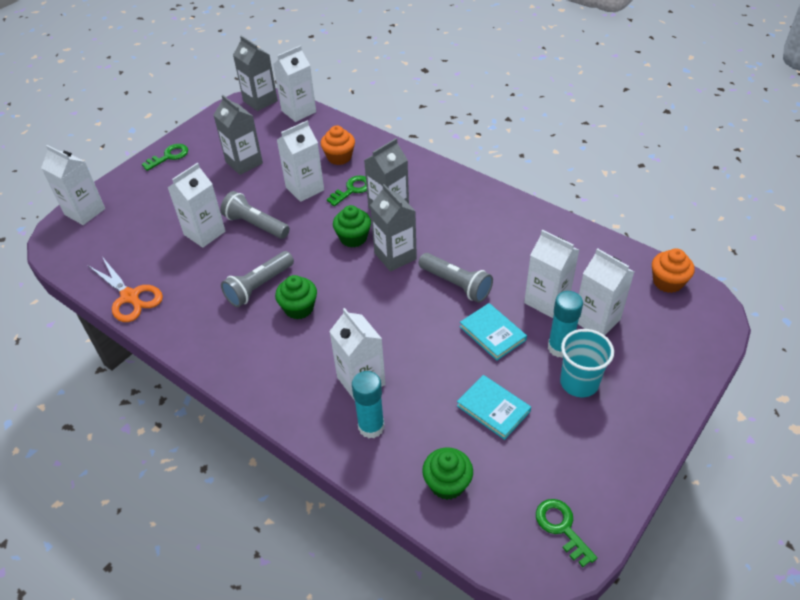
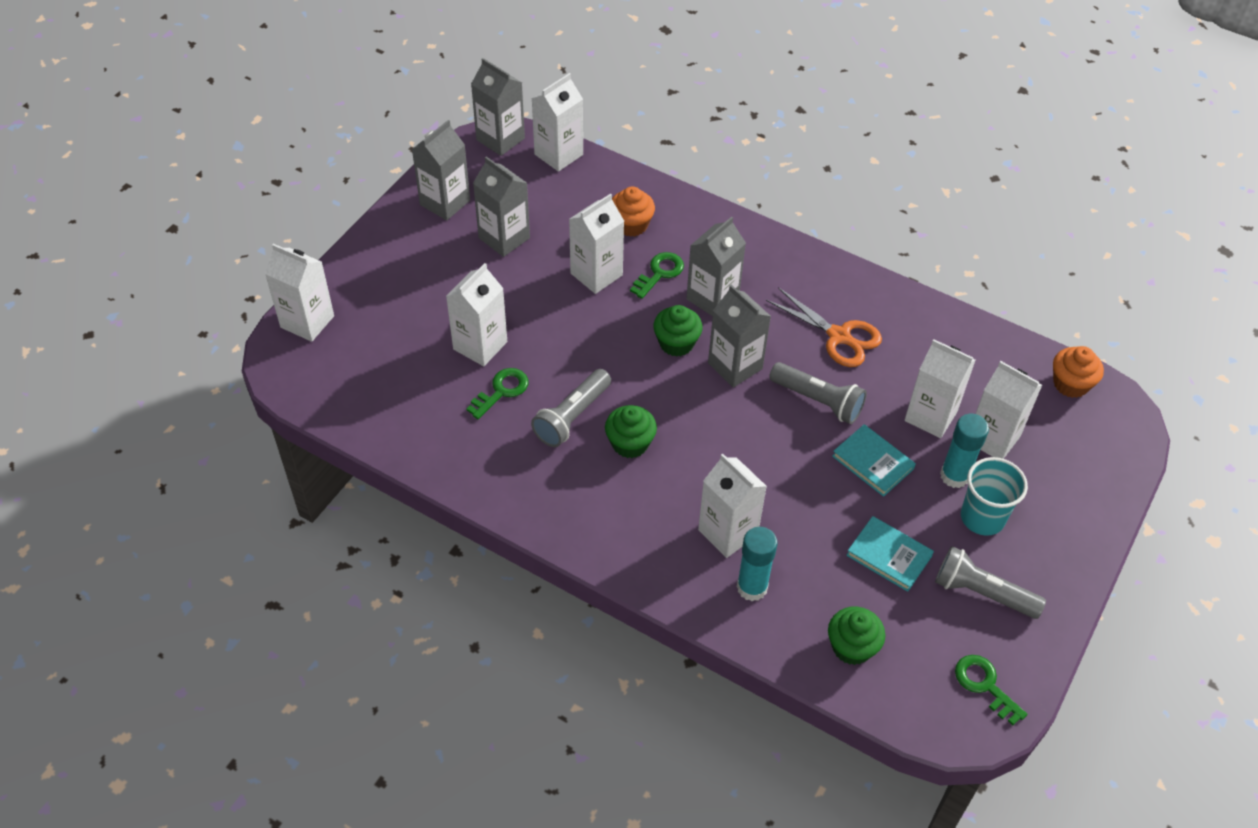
camera: 10 degrees left, 5 degrees up
orange scissors [89,258,163,322] -> orange scissors moved to [766,287,882,367]
green key [142,144,188,171] -> green key moved to [466,368,528,419]
grey flashlight [220,191,290,239] -> grey flashlight moved to [935,546,1046,619]
none -> grey carton [412,120,470,221]

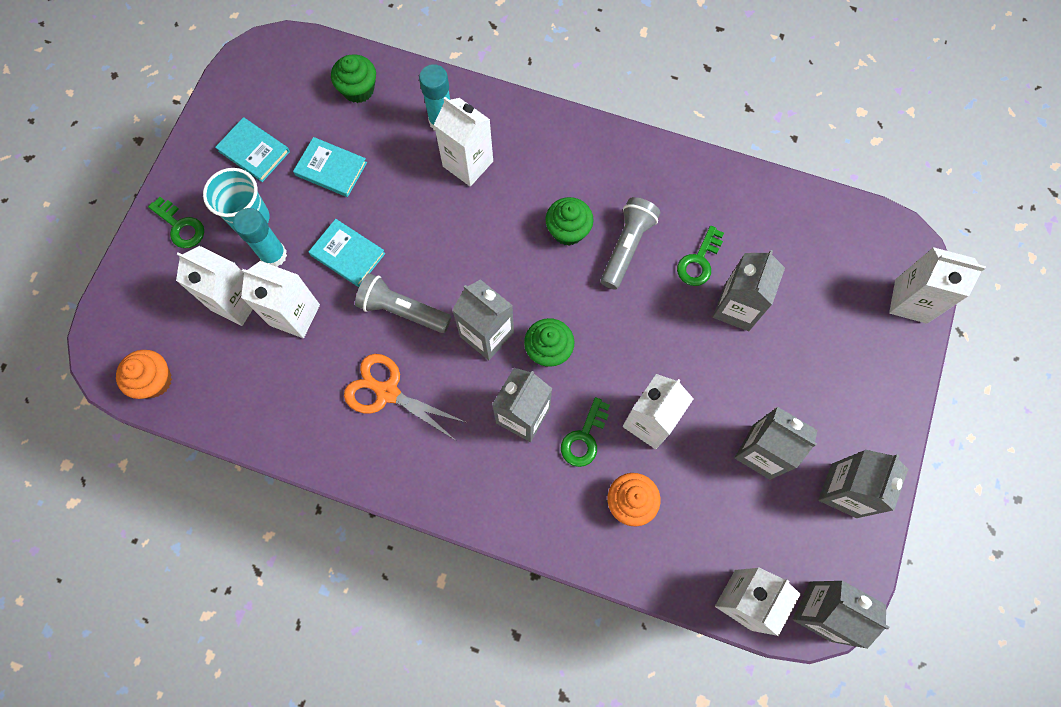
camera: 170 degrees right, 20 degrees up
white carton [446,263,507,366] -> grey carton [713,250,785,331]
grey flashlight [935,546,1046,619] -> turquoise book [215,117,290,182]
green key [955,655,1027,725] -> green key moved to [148,197,204,248]

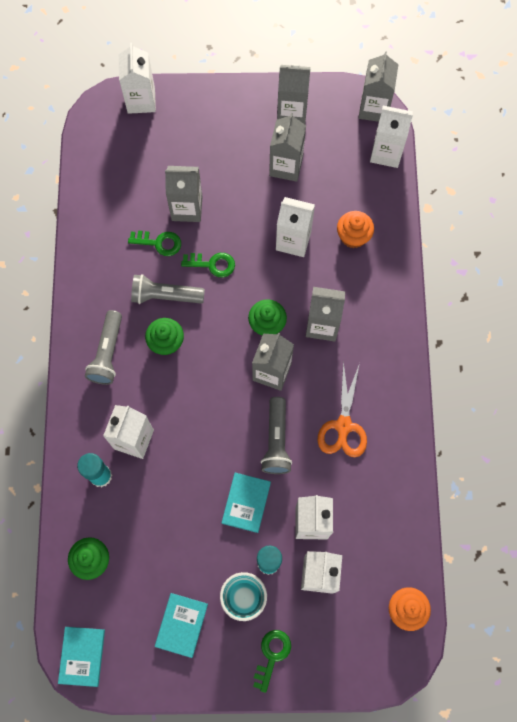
camera: 110 degrees left, 0 degrees up
turquoise book [293,137,367,197] -> turquoise book moved to [58,627,105,687]
green key [561,397,610,467] -> green key moved to [181,253,235,277]
none -> grey flashlight [85,310,122,385]

